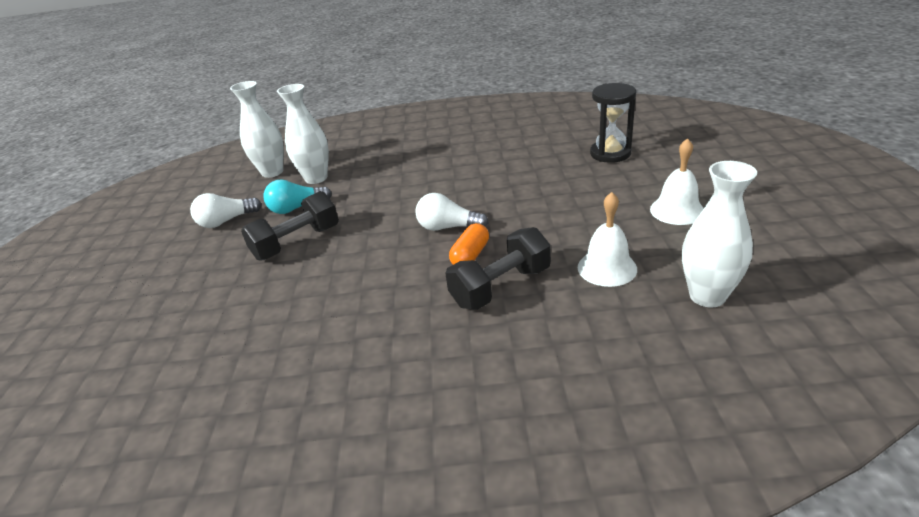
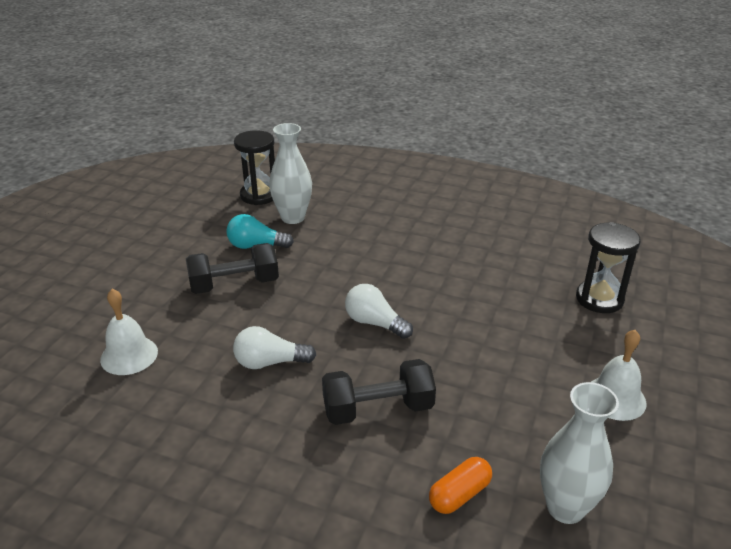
camera: 20 degrees right, 0 degrees up
white light bulb [190,193,262,228] -> white light bulb moved to [233,326,316,369]
white vase [230,81,284,178] -> black hourglass [234,130,275,205]
orange capsule [449,223,489,265] -> orange capsule moved to [429,457,492,514]
white bell [578,192,637,287] -> white bell moved to [100,289,158,375]

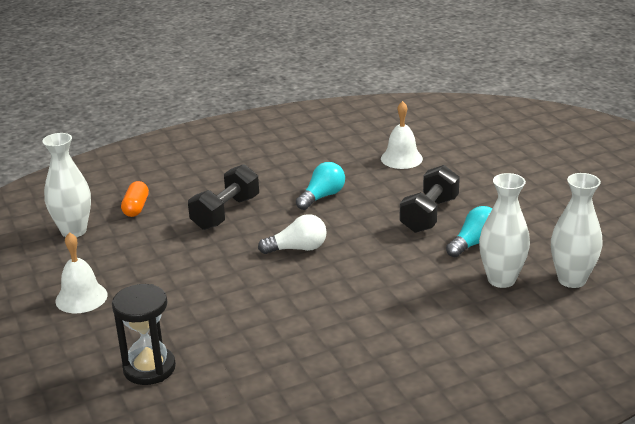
camera: 135 degrees right, 5 degrees down
white light bulb [233,326,316,369] -> turquoise light bulb [296,162,345,210]
black hourglass [234,130,275,205] -> white vase [551,173,603,288]

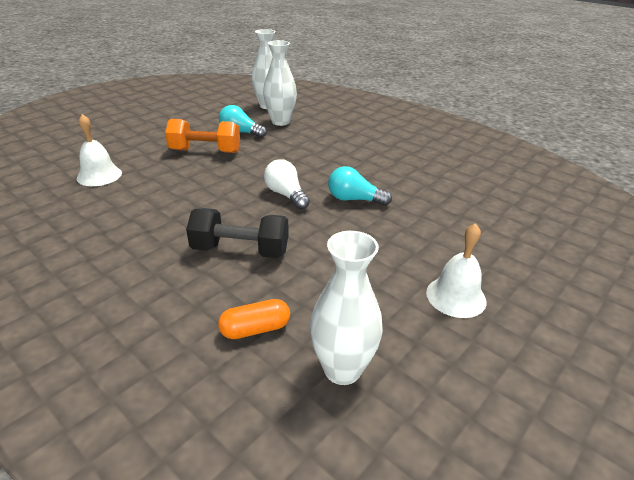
camera: 115 degrees left, 5 degrees up
black hourglass [112,284,176,385] -> none
turquoise light bulb [296,162,345,210] -> turquoise light bulb moved to [328,166,392,206]
black dumbbell [400,165,460,233] -> orange dumbbell [165,119,240,153]

